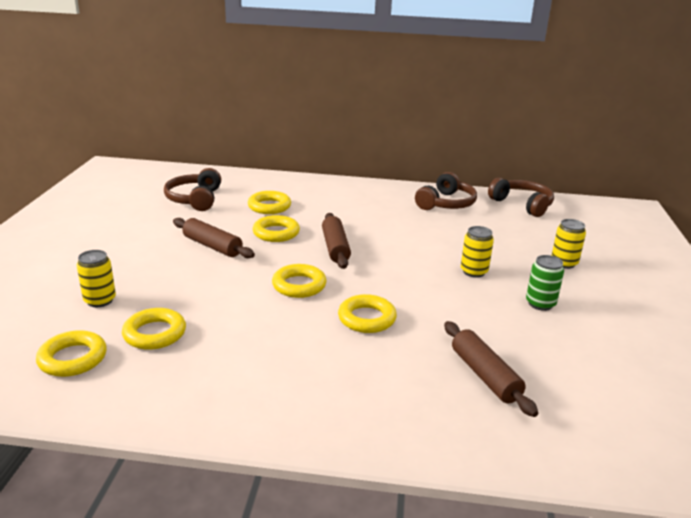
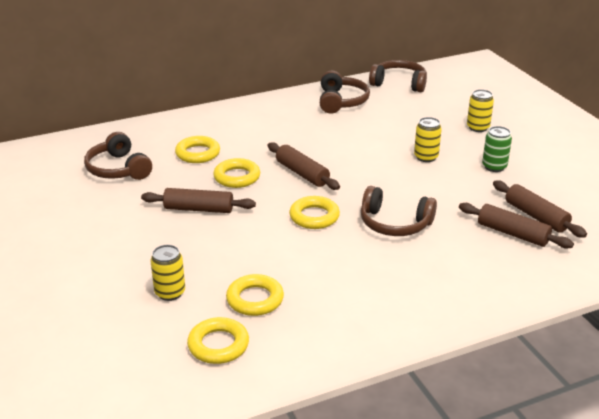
camera: 30 degrees left, 5 degrees up
yellow ring [338,294,397,333] -> brown headphones [361,186,437,236]
none -> brown rolling pin [493,181,587,238]

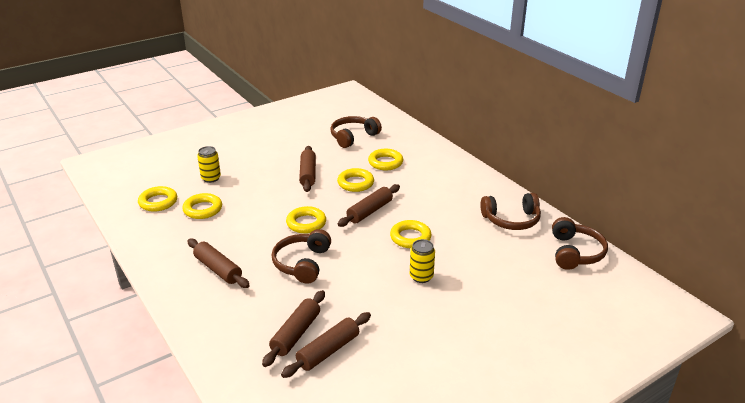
camera: 80 degrees right, 0 degrees up
yellow can [467,89,494,132] -> none
green can [482,126,512,172] -> none
none -> brown rolling pin [187,238,250,288]
none -> yellow ring [390,220,431,248]

